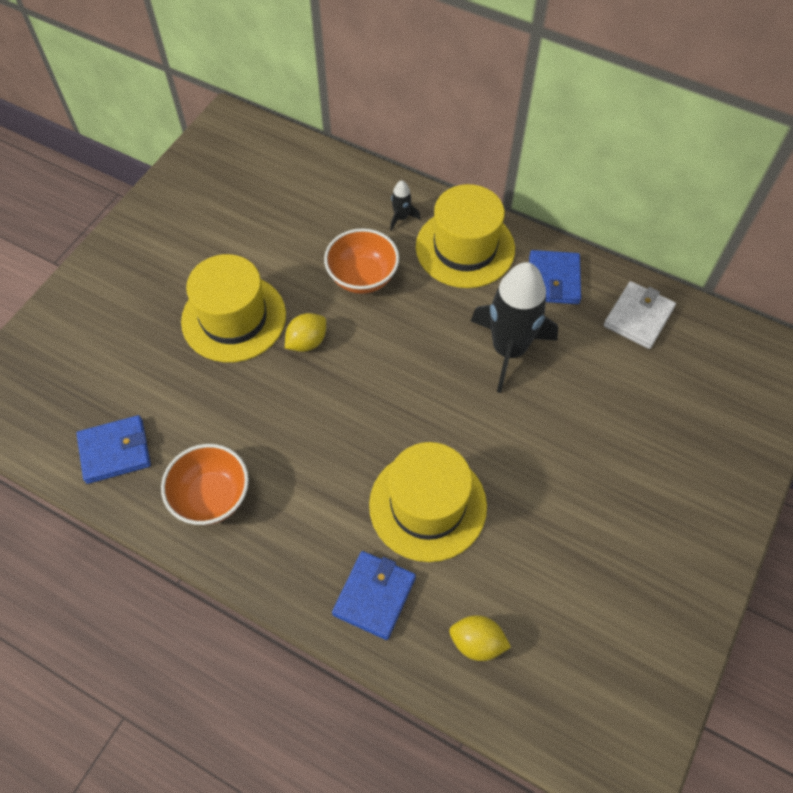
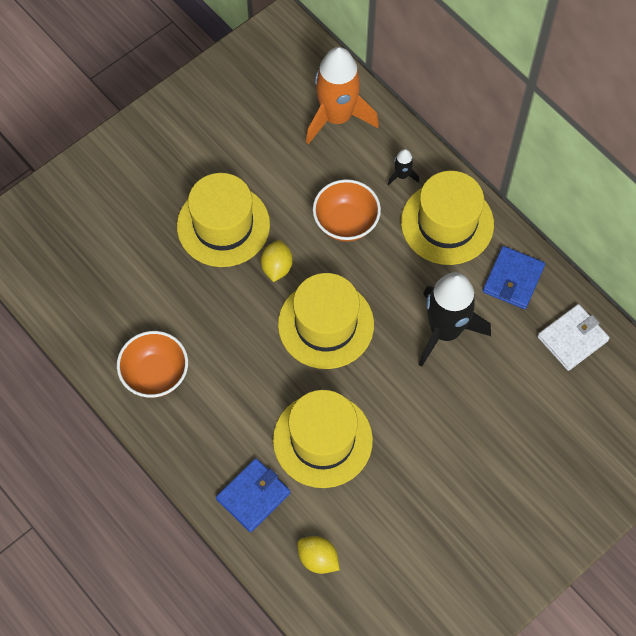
camera: 20 degrees right, 5 degrees up
blue wallet [76,415,151,484] -> none
yellow lemon [285,313,326,352] -> yellow lemon turned 60 degrees counterclockwise [261,240,293,282]
none -> yellow hat [278,273,374,369]
none -> orange rocket [306,47,379,144]

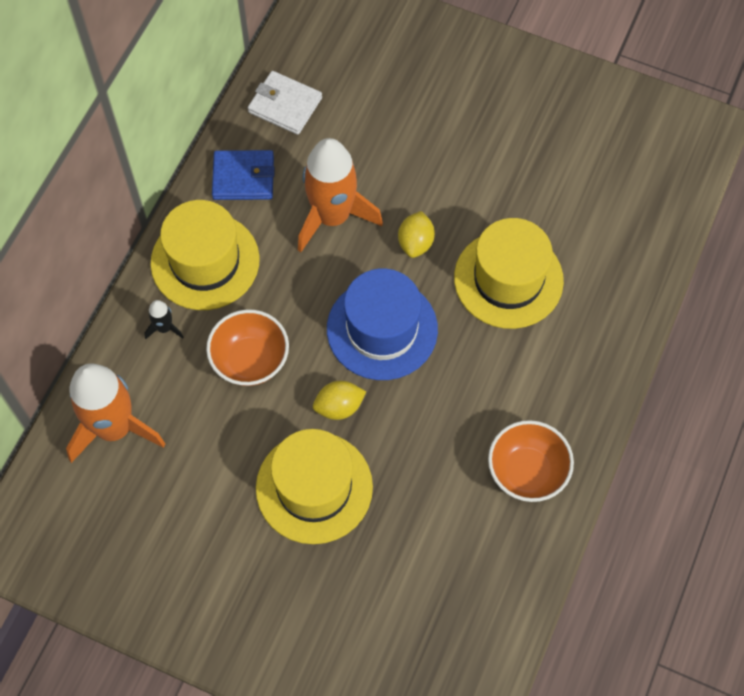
camera: 115 degrees left, 0 degrees up
blue wallet [216,458,290,532] -> none
yellow hat [278,273,374,369] -> blue hat [327,268,438,380]
yellow lemon [297,536,340,574] -> yellow lemon moved to [398,211,435,258]
black rocket [419,272,491,367] -> orange rocket [298,138,383,252]

